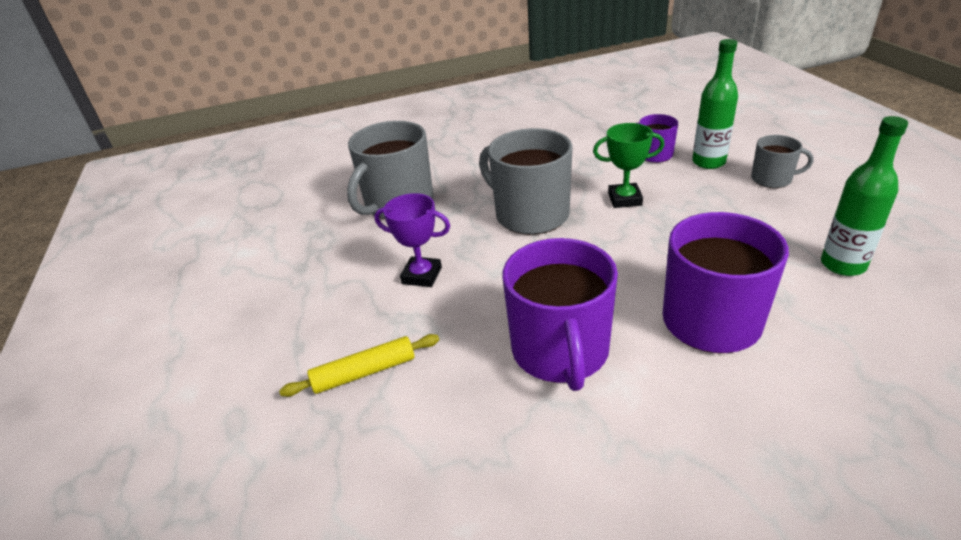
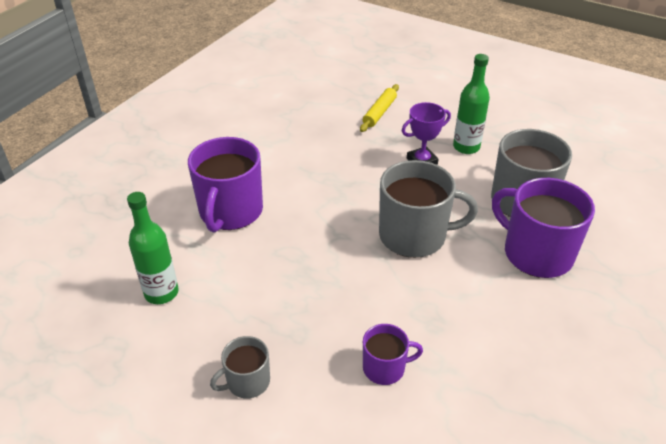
camera: 135 degrees right, 5 degrees up
purple mug [503,238,618,391] -> purple mug moved to [492,178,595,278]
green trophy [593,123,664,208] -> none
green bottle [692,39,738,169] -> green bottle moved to [453,54,490,154]

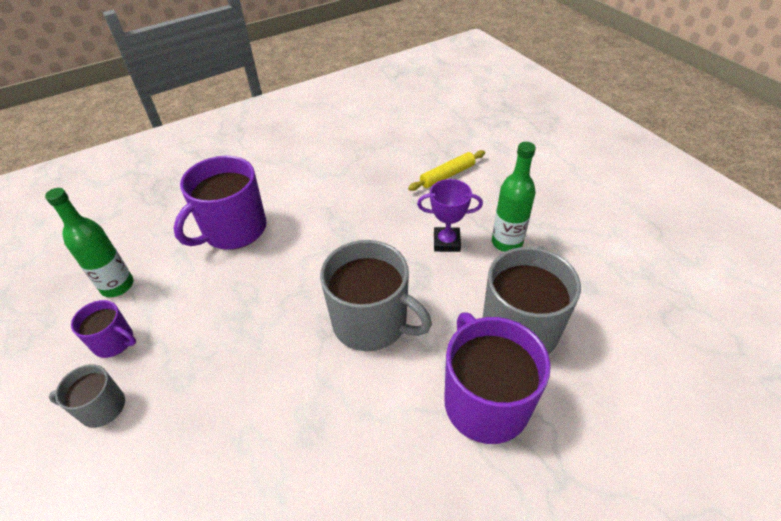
camera: 30 degrees right, 5 degrees up
purple mug [363,324,423,385] -> purple mug moved to [71,300,136,358]

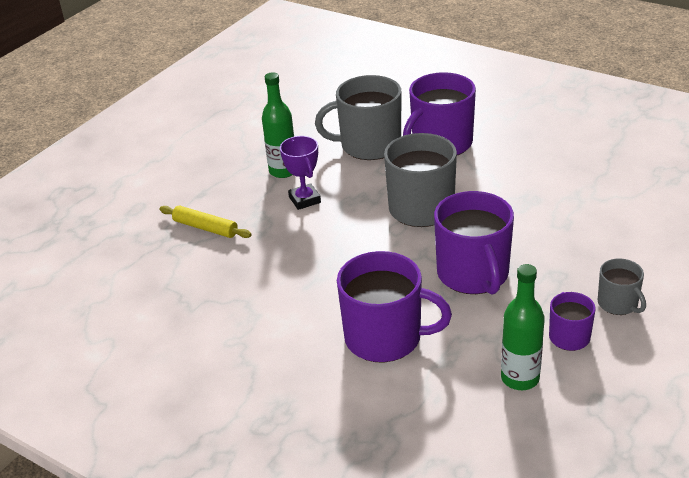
camera: 115 degrees left, 10 degrees down
none -> purple mug [434,191,514,295]

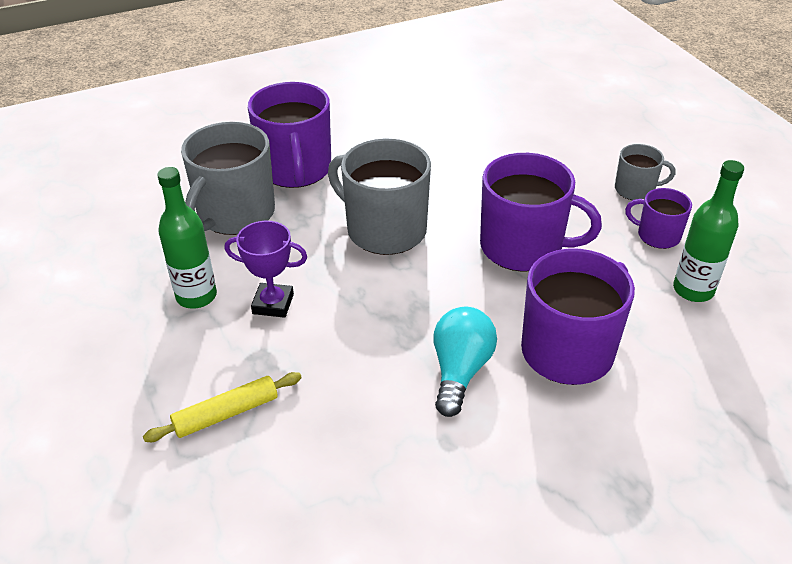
camera: 60 degrees left, 5 degrees up
none -> turquoise light bulb [434,307,497,417]

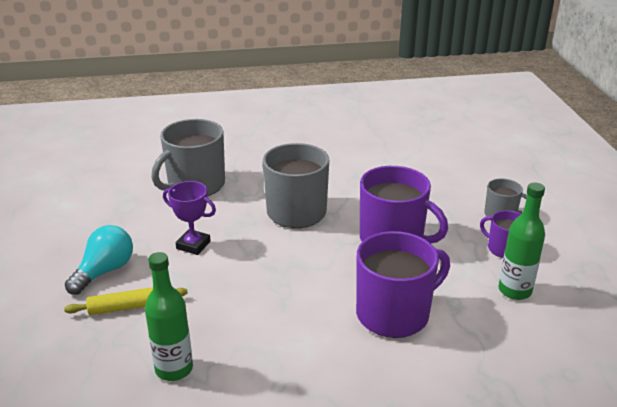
camera: 15 degrees right, 10 degrees down
green bottle [157,167,217,309] -> green bottle moved to [145,252,193,381]
purple mug [248,82,331,188] -> none
turquoise light bulb [434,307,497,417] -> turquoise light bulb moved to [65,225,133,295]

